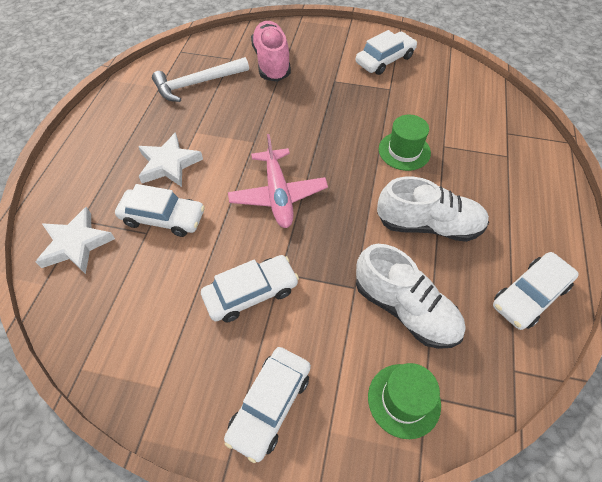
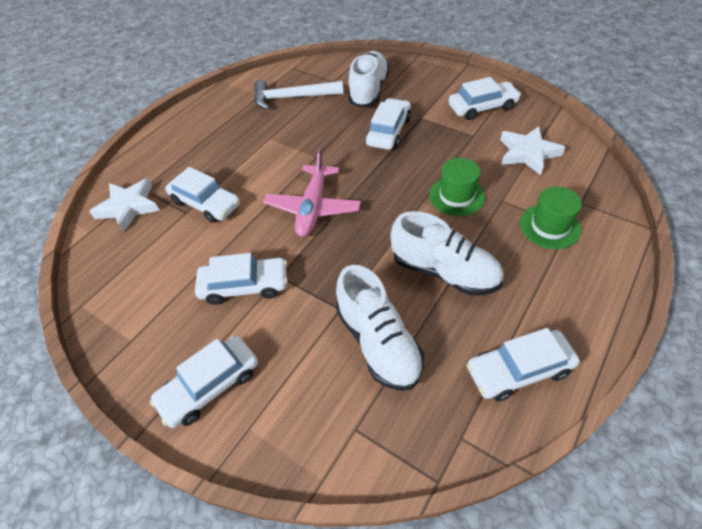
camera: 25 degrees right, 5 degrees down
white star [138,132,203,187] -> white star moved to [500,126,565,175]
pink shoe [251,21,291,82] -> white shoe [348,51,390,108]
green hat [368,363,441,439] -> green hat moved to [520,187,582,249]
none -> white car [366,98,411,150]

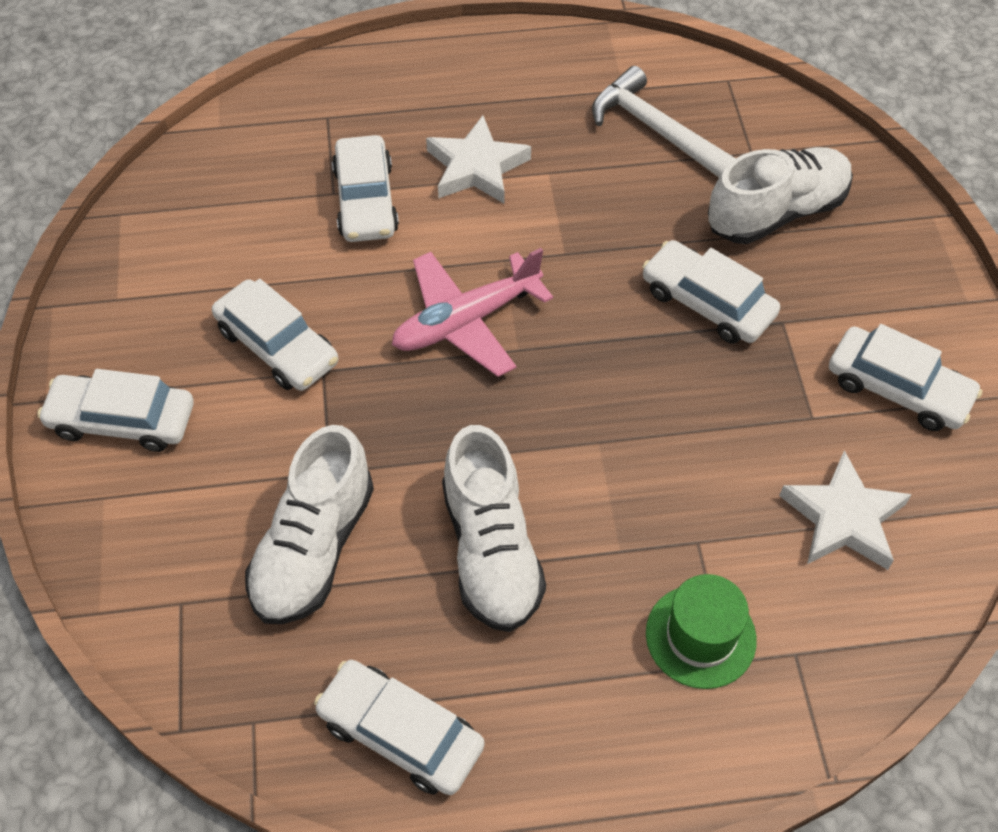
camera: 45 degrees right, 5 degrees up
white star [89,178,160,232] -> white star moved to [426,116,531,203]
white car [366,98,411,150] -> white car turned 120 degrees counterclockwise [642,240,780,344]
green hat [429,158,485,216] -> none

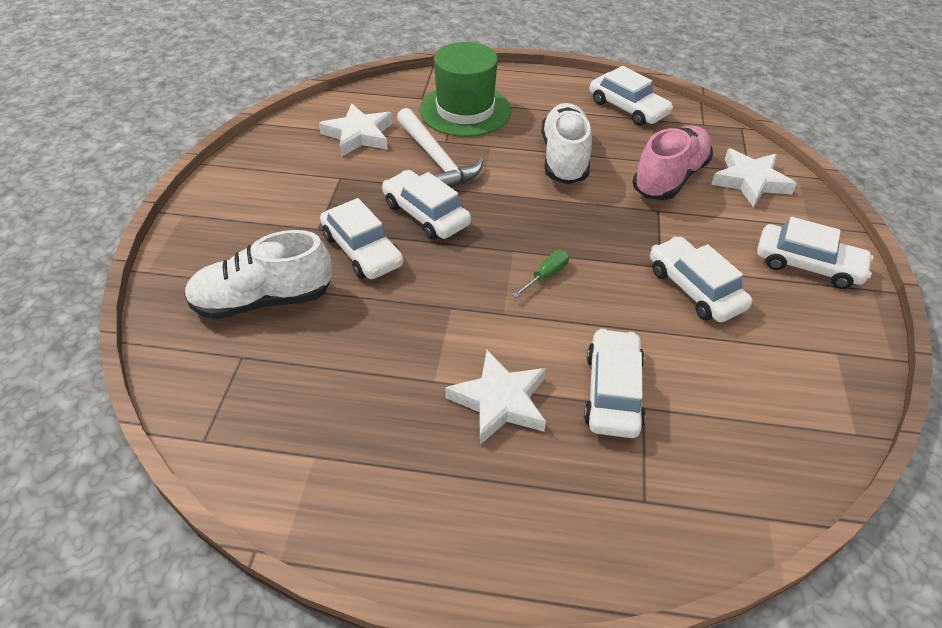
camera: 165 degrees left, 10 degrees down
white shoe [245,425,374,624] -> pink shoe [632,125,713,200]
pink plane [392,248,553,377] -> green screwdriver [513,250,569,298]
white hammer [592,66,736,177] -> white hammer moved to [397,108,484,188]
green hat [646,574,757,689] -> green hat [419,42,511,137], size x1.57
white car [829,324,982,431] -> white car moved to [382,170,471,240]
none -> white star [711,148,797,207]

